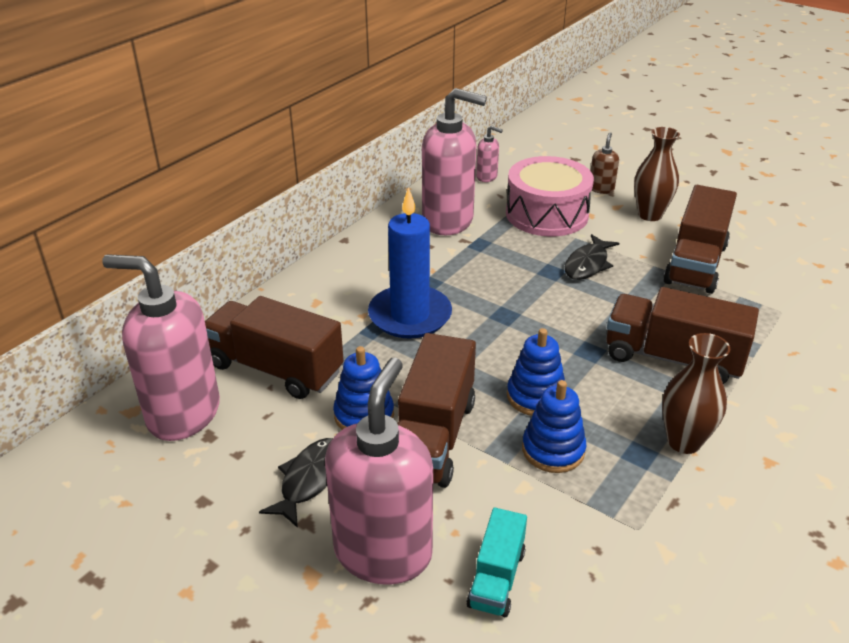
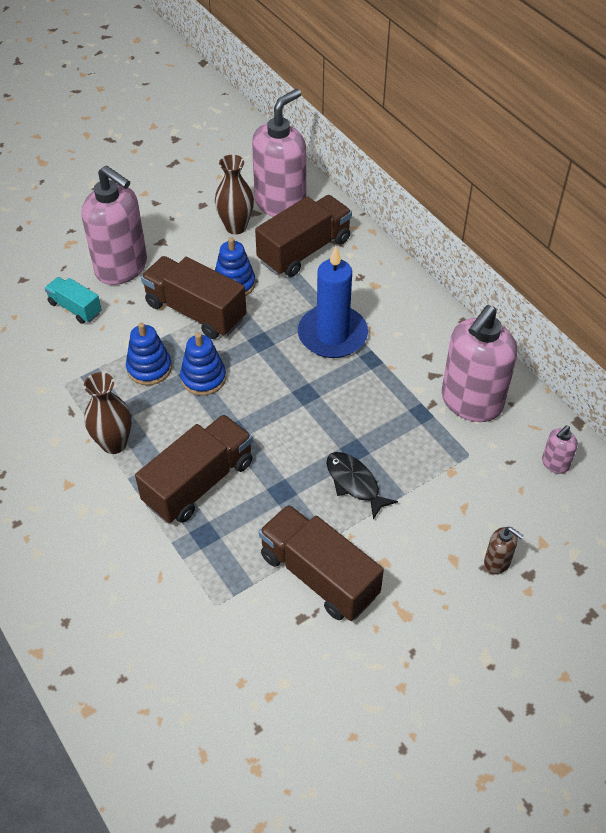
camera: 110 degrees right, 15 degrees up
black fish [259,438,333,528] -> none
pink drum [506,156,594,237] -> none
brown vase [634,127,680,221] -> brown vase moved to [215,155,254,234]

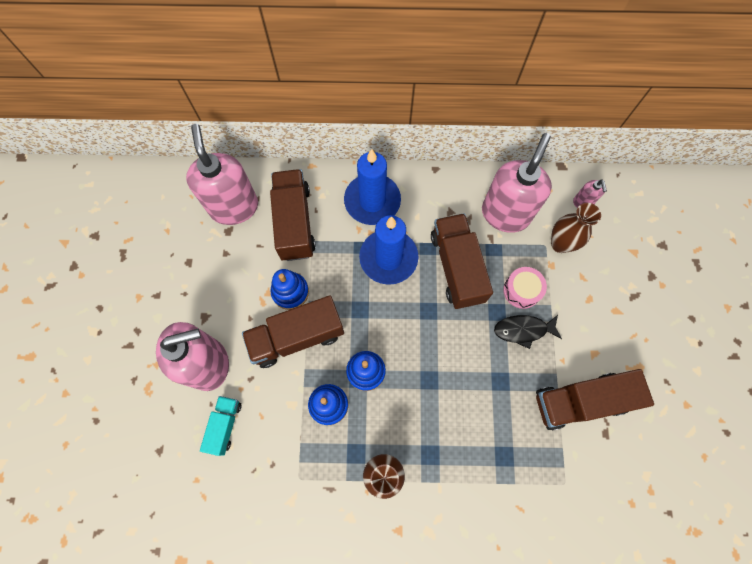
camera: 55 degrees left, 20 degrees up
turquoise truck [44,277,102,324] -> turquoise truck turned 120 degrees clockwise [200,396,241,456]
brown truck [135,414,253,523] -> brown truck moved to [431,213,493,309]
brown vase [215,155,254,234] -> brown vase moved to [551,203,601,253]
pink soap dispenser [441,305,517,422] -> pink soap dispenser turned 135 degrees counterclockwise [482,133,552,233]
brown soap dispenser [484,527,524,574] -> none
none -> blue candle [344,149,401,225]
none -> pink drum [503,267,547,309]

